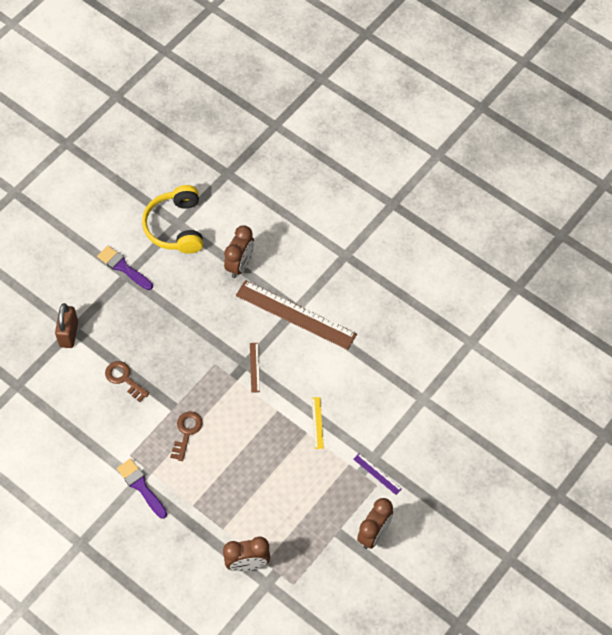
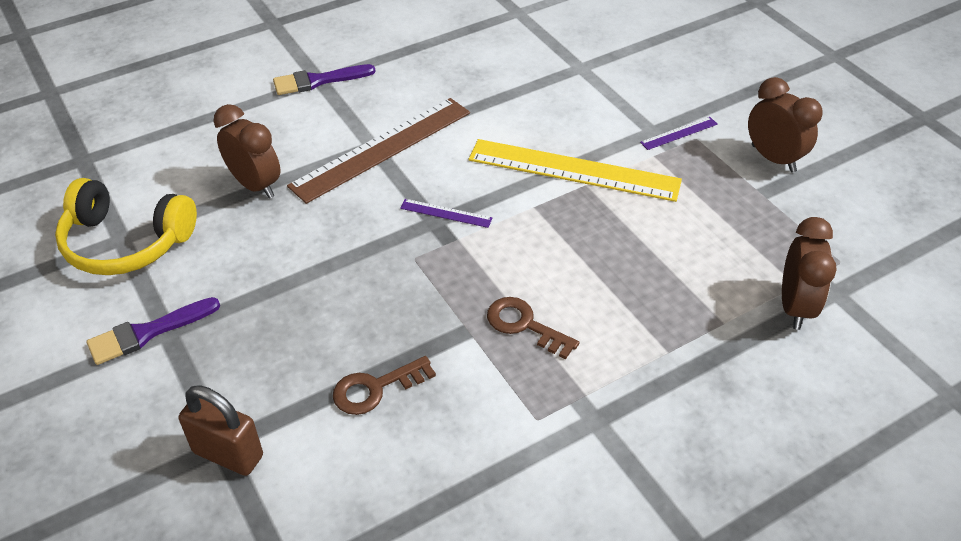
camera: 70 degrees left, 15 degrees down
purple brush [117,458,167,519] -> purple brush moved to [273,64,376,95]
brown ruler [250,343,260,393] -> purple ruler [400,199,492,228]
yellow ruler [312,397,324,449] -> yellow ruler [469,139,682,202], size x2.37

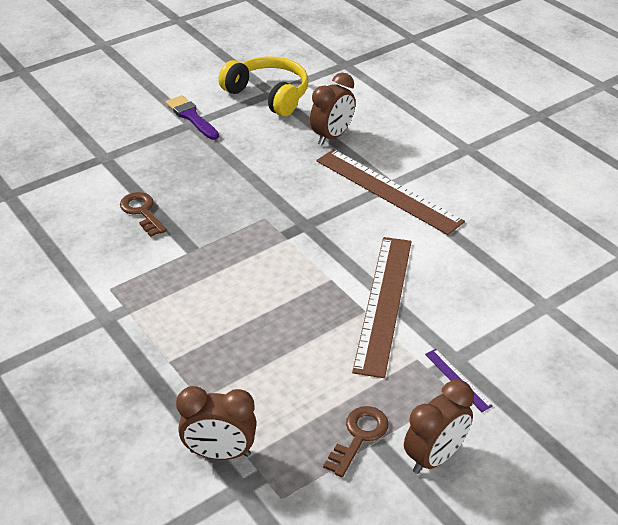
camera: 85 degrees right, 5 degrees down
yellow headphones [55,178,197,275] -> yellow headphones turned 120 degrees clockwise [219,57,308,116]
brown padlock [179,385,263,476] -> none
purple brush [273,64,376,95] -> none
purple ruler [400,199,492,228] -> none
yellow ruler [469,139,682,202] -> brown ruler [352,237,412,378]
brown key [487,297,579,359] -> brown key moved to [323,406,389,477]

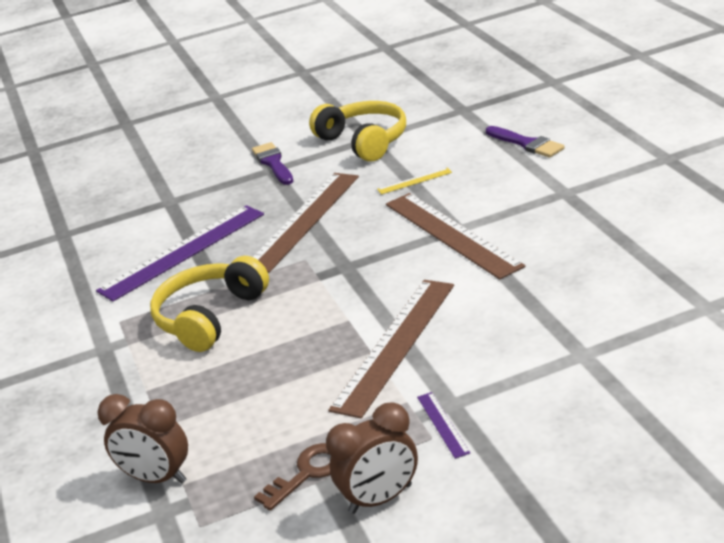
camera: 20 degrees right, 10 degrees down
brown key [120,192,167,237] -> purple ruler [96,205,264,302]
brown clock [310,73,355,145] -> yellow ruler [377,168,452,194]
none -> yellow headphones [150,256,269,352]
none -> brown ruler [253,173,359,273]
none -> purple brush [486,126,565,158]

